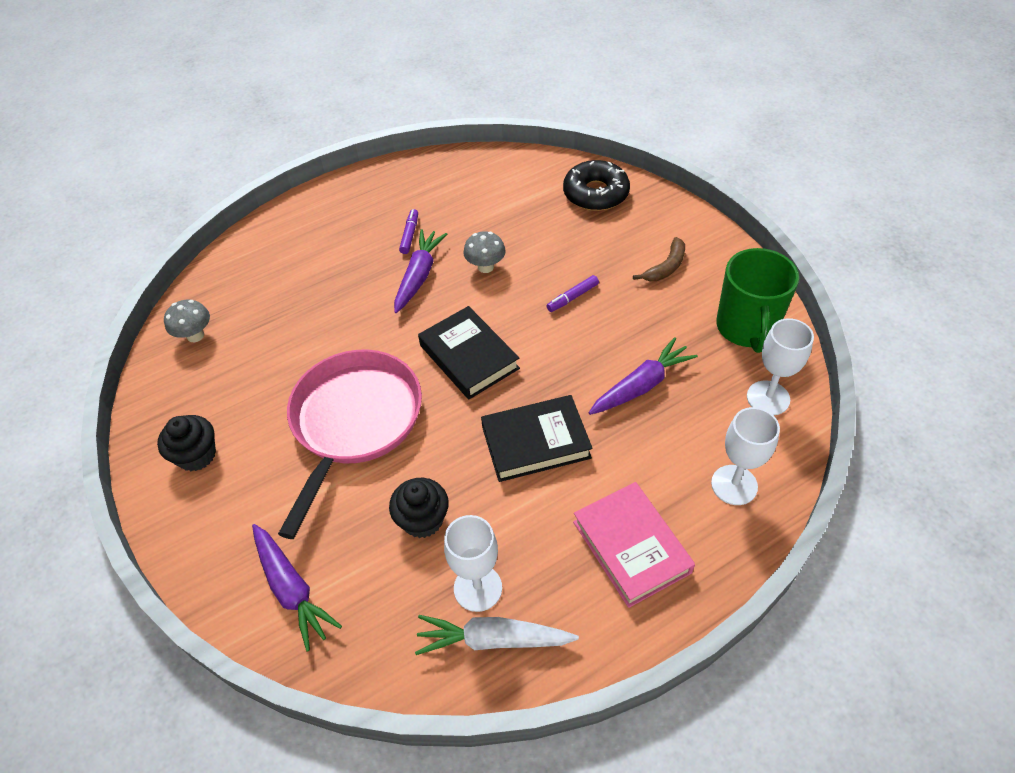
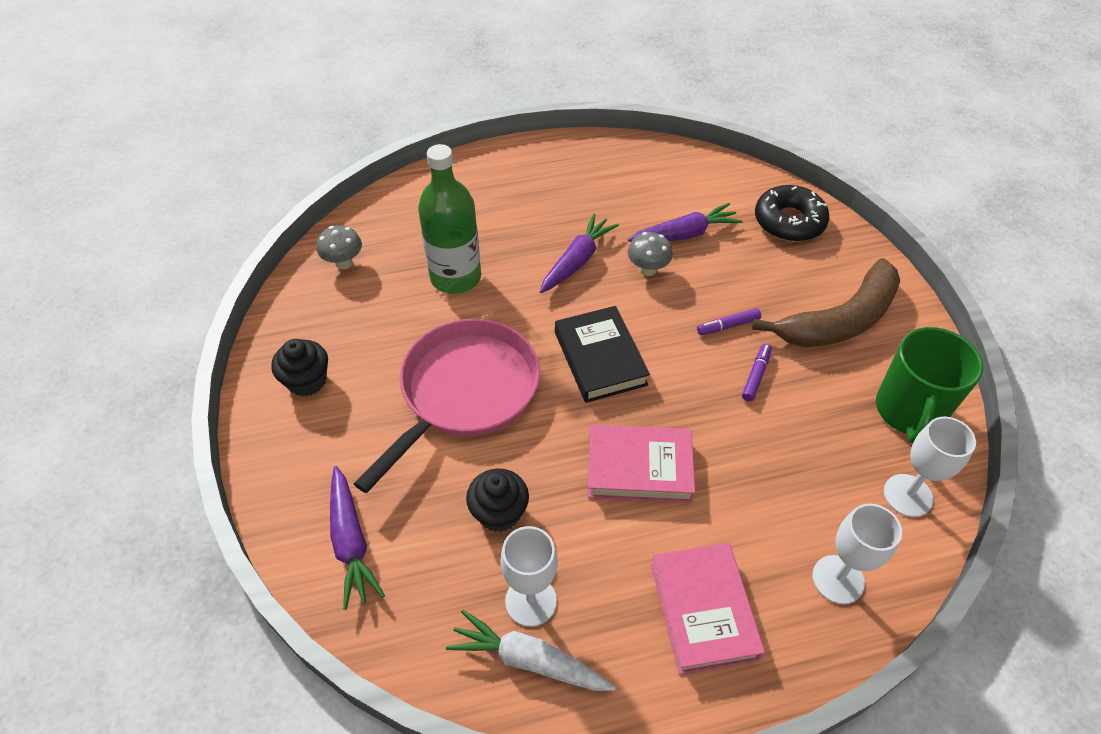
camera: 15 degrees right, 0 degrees up
purple marker [399,209,418,254] -> purple marker moved to [742,344,772,401]
black book [481,395,593,482] -> pink book [588,425,695,503]
purple carrot [589,337,698,415] -> purple carrot moved to [628,203,743,242]
brown banana [633,237,685,281] -> brown banana [752,258,900,347], size x2.12
none -> green bottle [418,144,481,294]

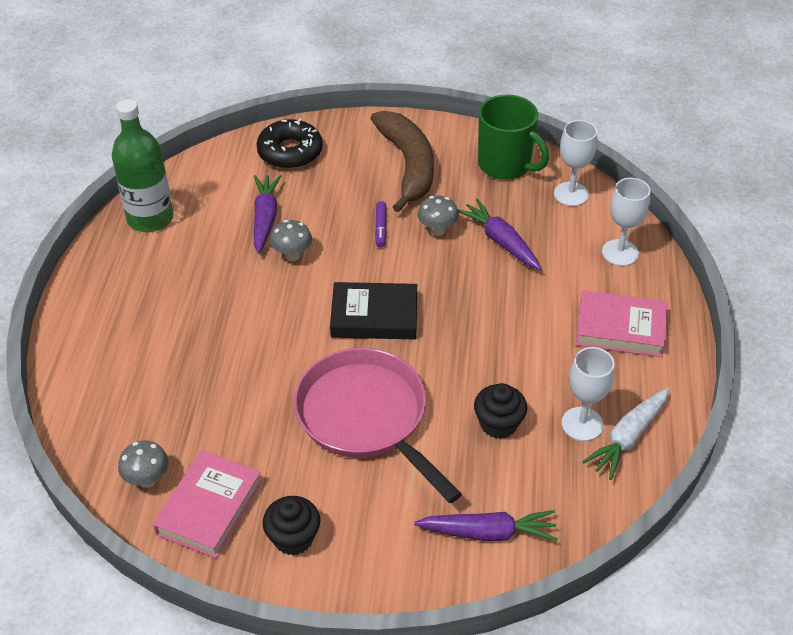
camera: 70 degrees left, 5 degrees down
green bottle [418,144,481,294] -> green bottle moved to [112,99,174,232]
purple carrot [540,213,619,293] -> purple carrot moved to [458,199,542,270]
pink book [588,425,695,503] -> pink book moved to [153,450,262,559]
purple marker [742,344,772,401] -> grey mushroom [417,196,459,236]

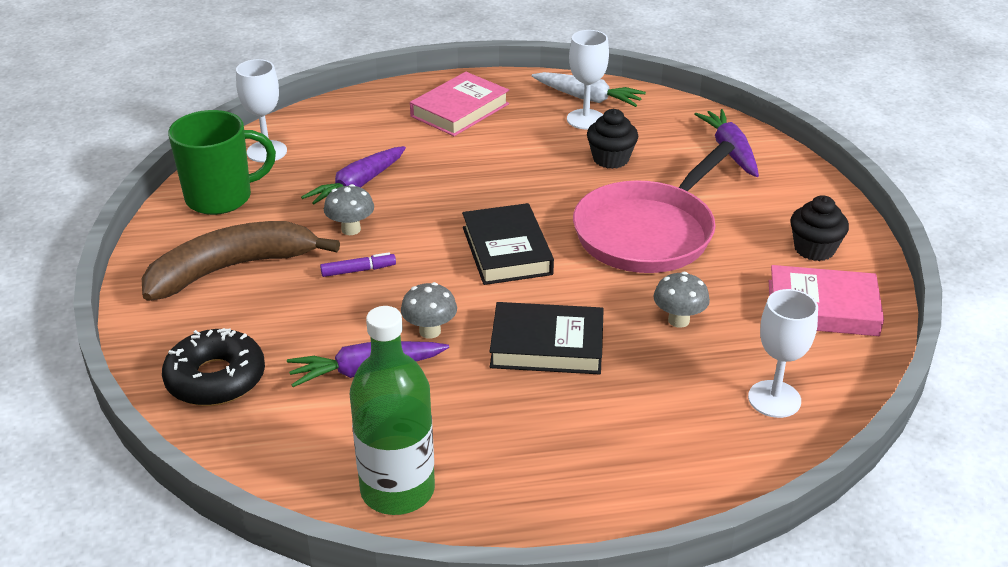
camera: 105 degrees left, 10 degrees down
grey mushroom [118,441,169,488] -> grey mushroom moved to [654,272,710,328]
green mug [478,94,549,180] -> green mug turned 45 degrees clockwise [168,110,276,215]
pink book [576,290,667,357] -> pink book turned 45 degrees clockwise [410,72,509,136]
white goblet [602,178,651,266] -> white goblet moved to [748,289,818,418]
none -> black book [489,302,604,374]

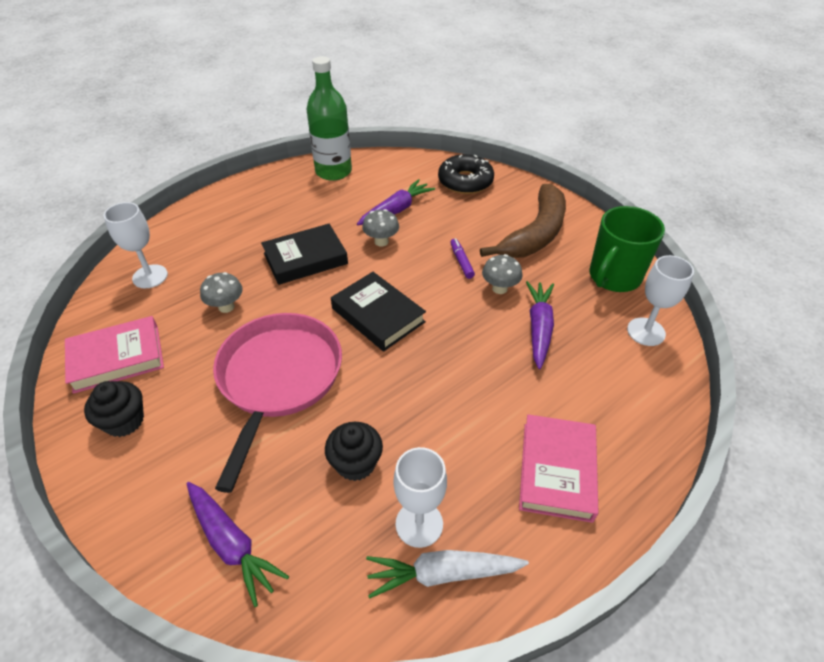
camera: 150 degrees right, 10 degrees up
purple marker [320,252,396,277] -> purple marker turned 120 degrees clockwise [450,238,475,279]

